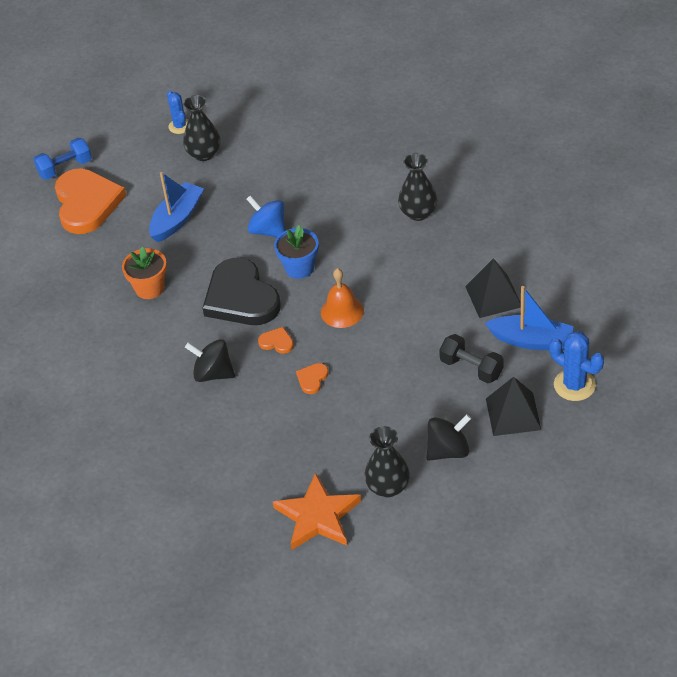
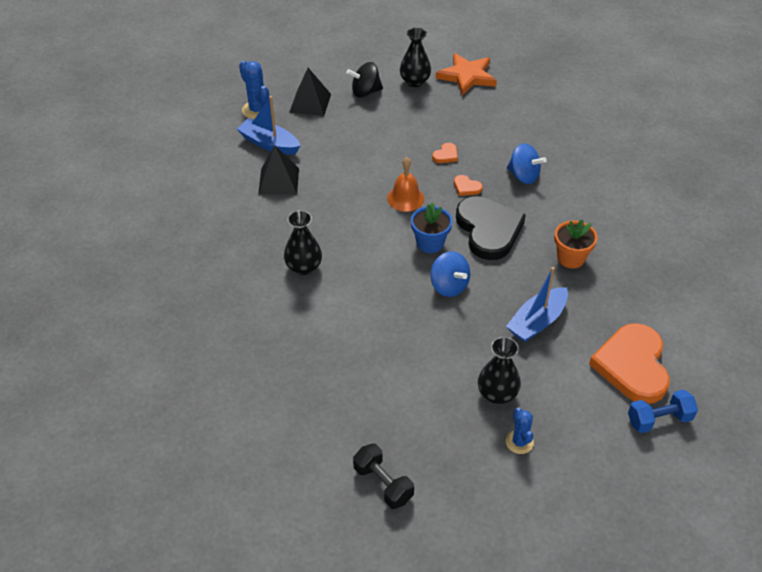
camera: 170 degrees left, 0 degrees up
black spinning top [185,339,235,382] -> blue spinning top [507,143,547,184]
black dumbbell [439,334,503,383] -> black dumbbell moved to [353,444,414,509]

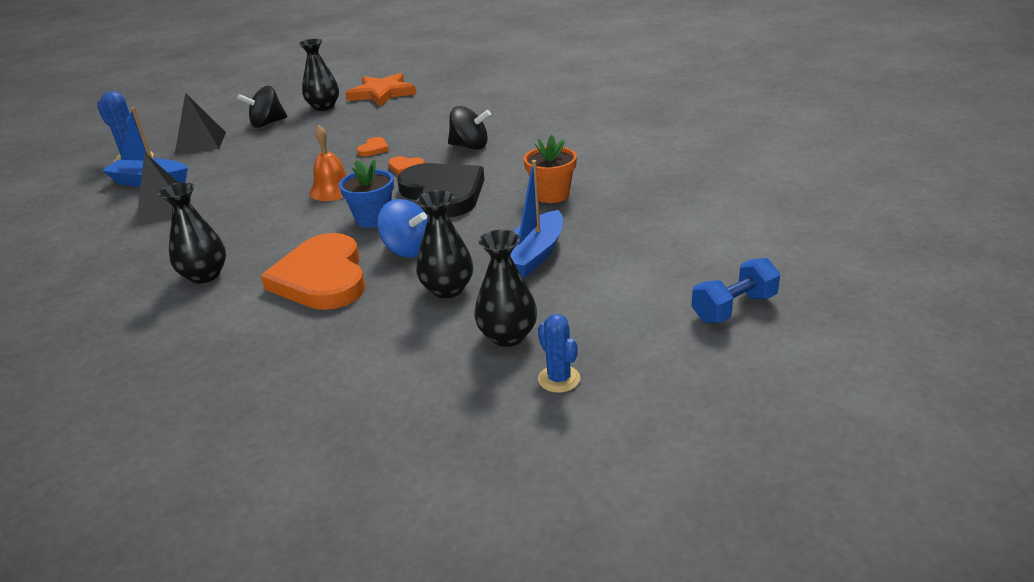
camera: 15 degrees left, 15 degrees down
black dumbbell [353,444,414,509] -> none
blue spinning top [507,143,547,184] -> black spinning top [448,106,491,150]
orange heart [589,323,670,404] -> orange heart moved to [261,233,365,310]
none -> black vase [416,190,473,298]

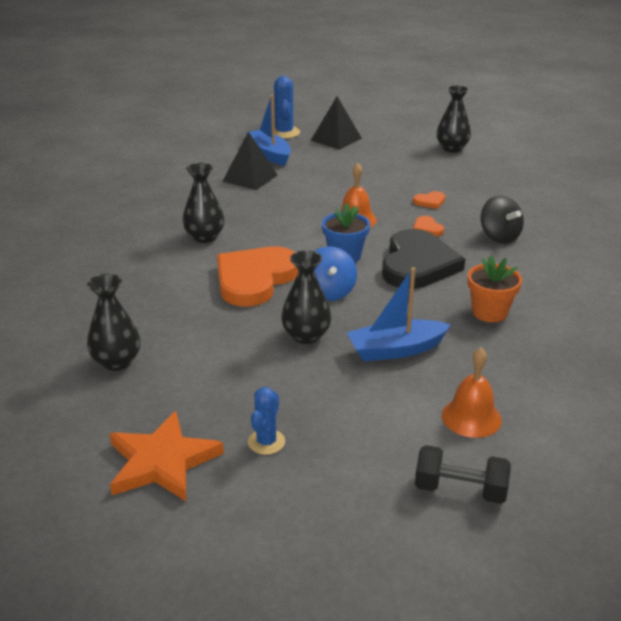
camera: 45 degrees right, 0 degrees up
black spinning top [237,86,287,128] -> none
orange star [346,73,416,107] -> orange star moved to [109,411,224,501]
black vase [474,230,537,347] -> black vase moved to [87,274,141,371]
blue dumbbell [692,258,780,323] -> black dumbbell [415,445,511,504]
none -> orange bell [442,348,502,438]

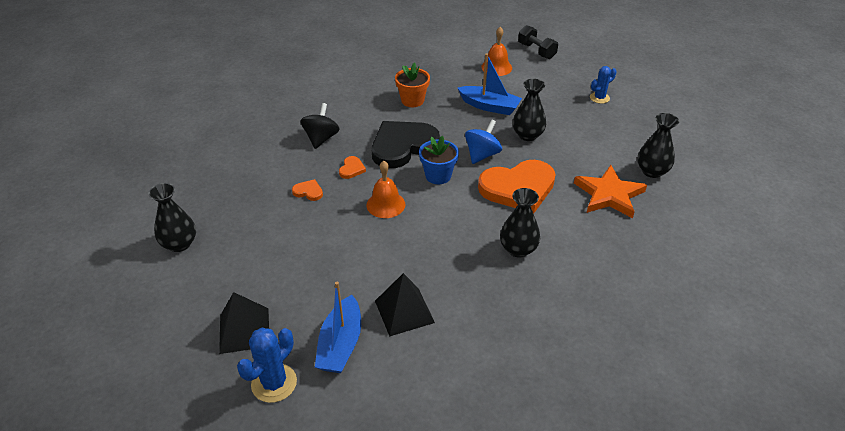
camera: 140 degrees left, 10 degrees up
orange star [109,411,224,501] -> orange star moved to [574,165,647,218]

